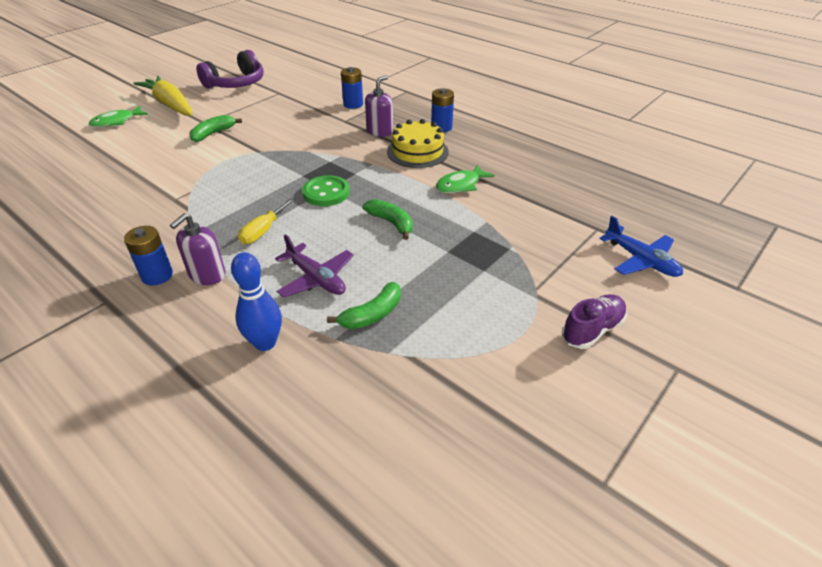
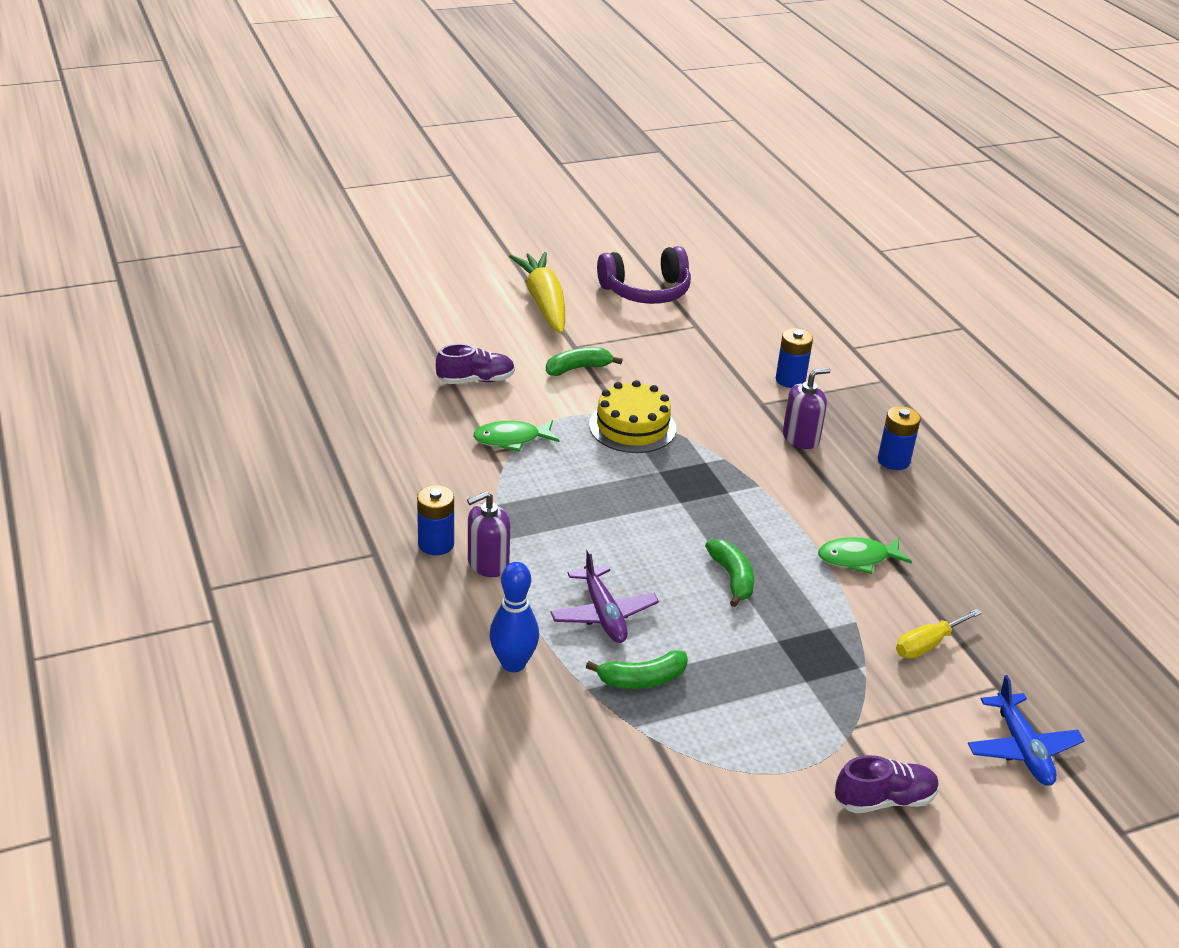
camera: 25 degrees right, 5 degrees down
green fish [89,106,148,127] -> green fish moved to [473,420,559,452]
yellow screwdriver [238,198,295,244] -> yellow screwdriver moved to [896,609,982,659]
green button [302,175,350,206] -> none
yellow cake [387,119,449,168] -> yellow cake moved to [589,380,676,453]
none -> purple shoe [436,344,515,384]

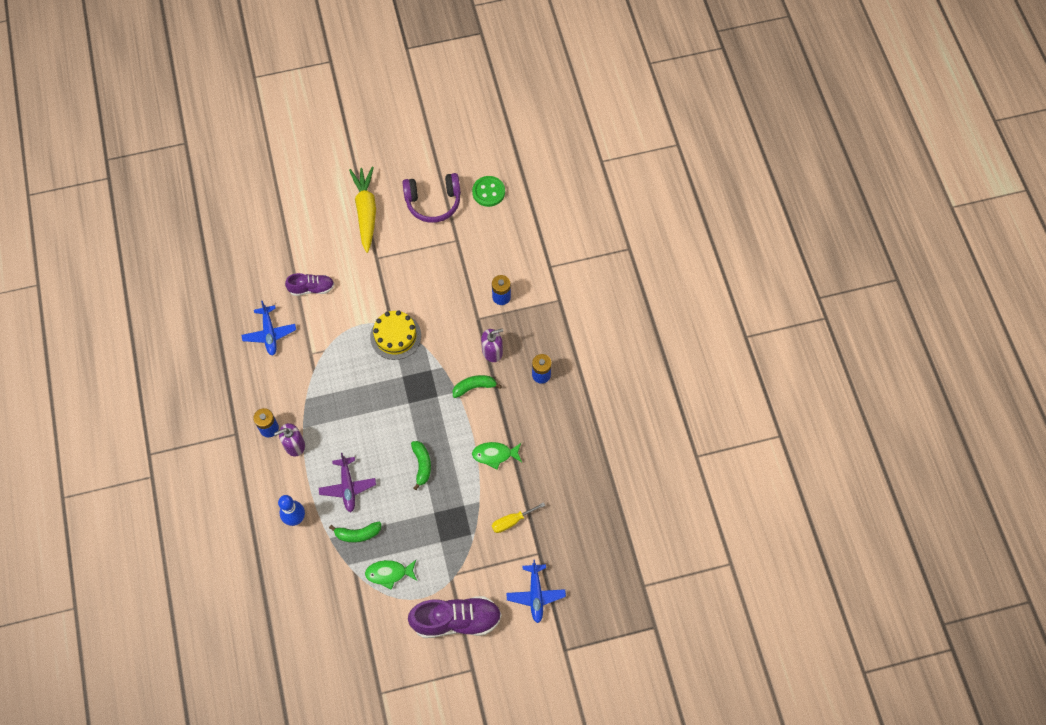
camera: 10 degrees right, 30 degrees up
green fish [473,420,559,452] -> green fish moved to [365,560,417,590]
green banana [546,347,623,376] -> green banana moved to [453,375,502,398]
purple shoe [835,755,939,813] -> purple shoe [408,596,502,638], size x1.74
none -> blue plane [241,301,296,356]
none -> green button [472,176,505,207]

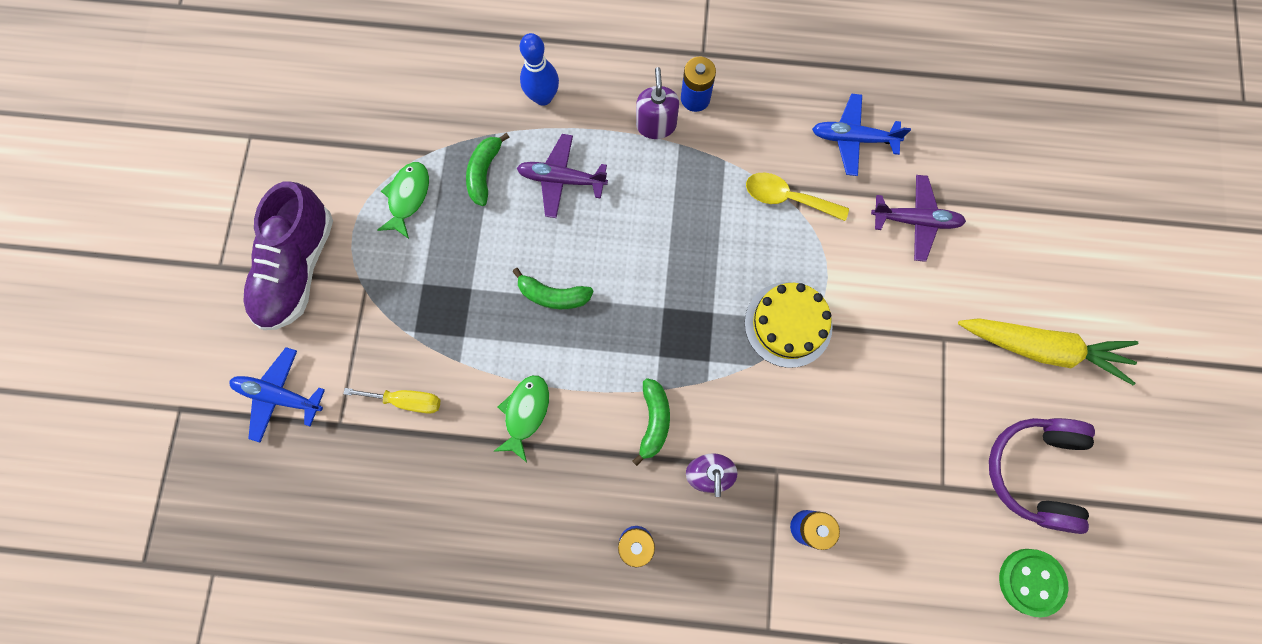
camera: 110 degrees right, 10 degrees up
purple shoe [285,273,335,296] -> purple plane [871,175,966,262]
yellow screwdriver [492,502,545,533] -> yellow screwdriver turned 105 degrees clockwise [344,388,440,414]
none -> yellow spoon [746,173,849,221]

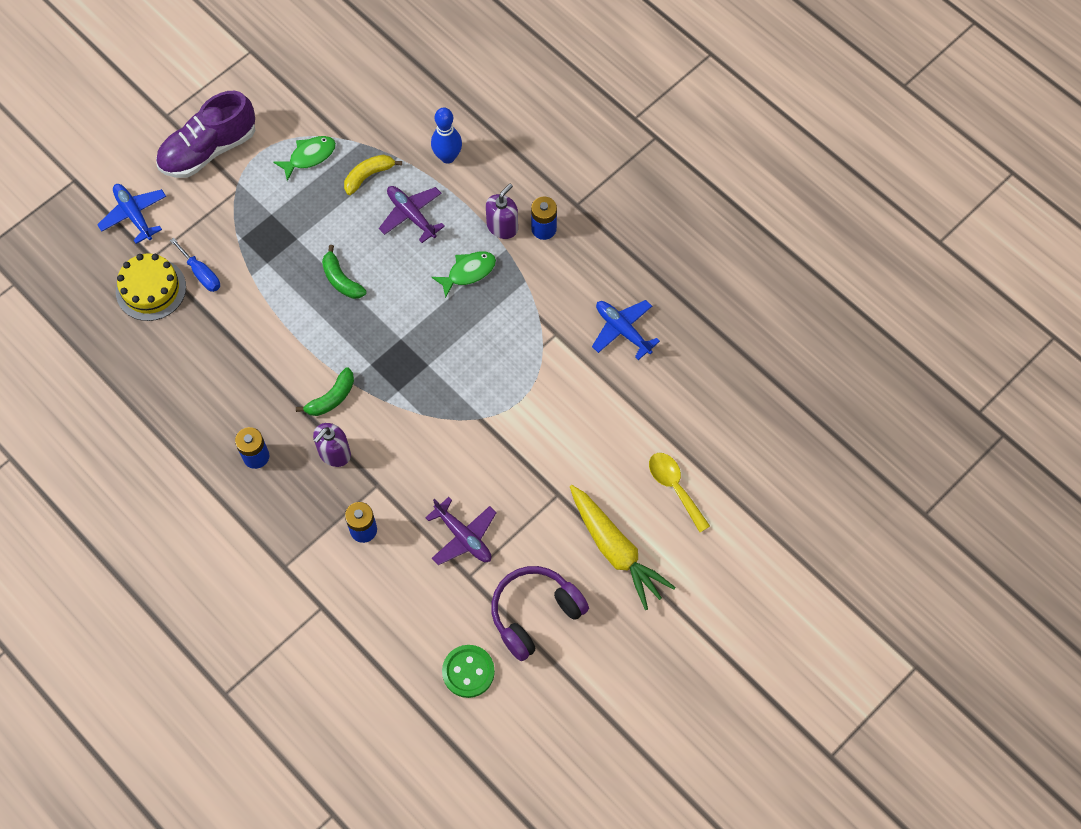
camera: 40 degrees right, 10 degrees down
yellow screwdriver [344,388,440,414] -> blue screwdriver [170,238,220,292]
green banana [466,133,510,206] -> yellow banana [344,155,402,195]
green fish [493,375,549,462] -> green fish moved to [431,251,496,298]
yellow cake [745,282,833,368] -> yellow cake moved to [116,253,186,321]
yellow spoon [746,173,849,221] -> yellow spoon moved to [649,453,710,532]
purple plane [871,175,966,262] -> purple plane moved to [425,497,497,565]

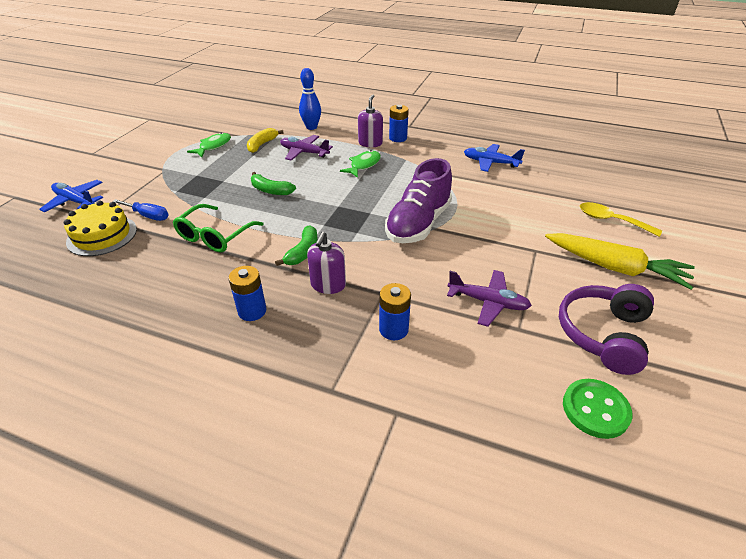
camera: 25 degrees left, 25 degrees down
purple shoe [156,91,255,178] -> purple shoe moved to [385,158,452,243]
none -> green glasses [173,204,264,252]

